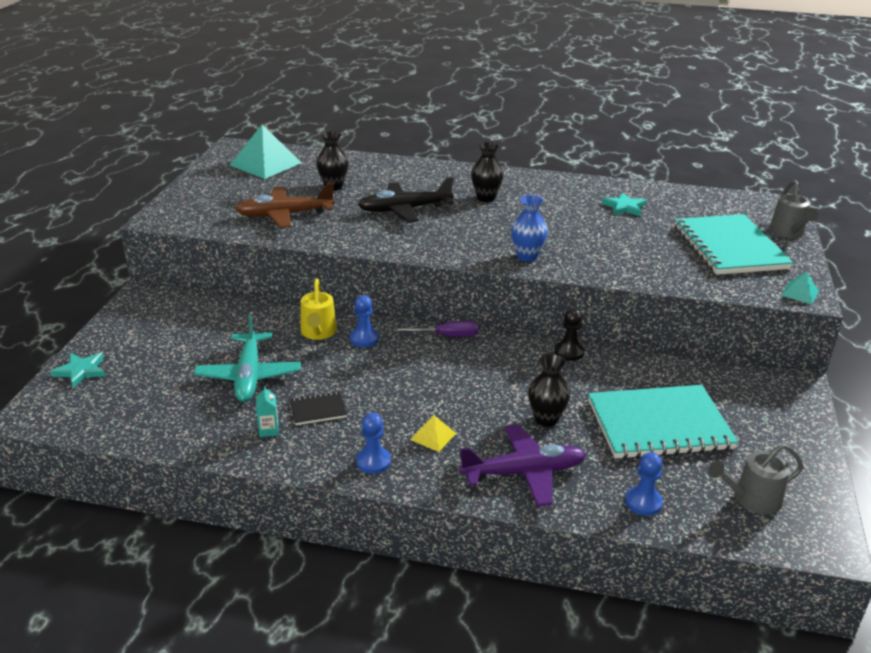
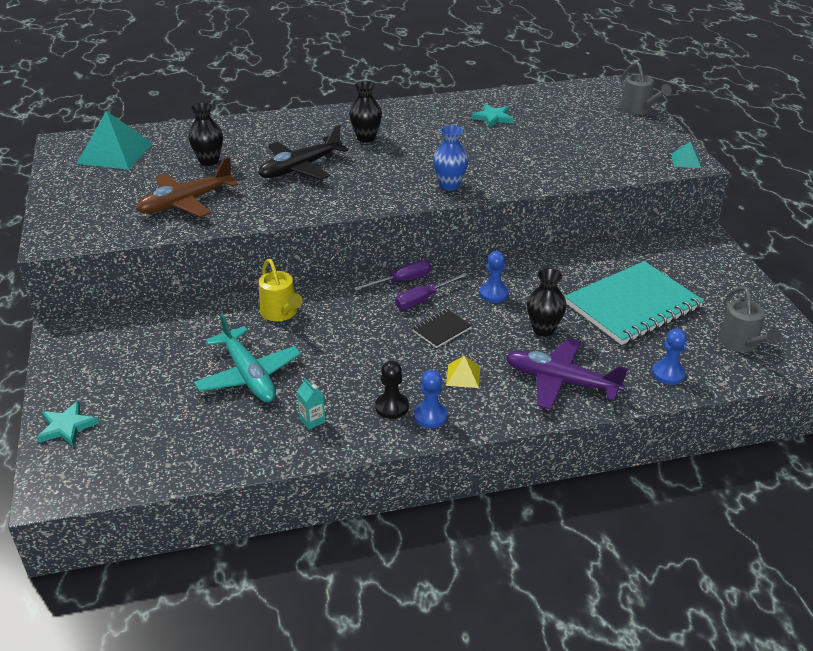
camera: 25 degrees left, 5 degrees up
black notebook [290,391,347,425] -> black notebook moved to [412,309,472,348]
blue pawn [350,295,379,347] -> blue pawn moved to [480,251,509,303]
purple plane [459,424,587,507] -> purple plane turned 120 degrees counterclockwise [506,338,628,410]
black pawn [554,308,584,361] -> black pawn moved to [375,361,409,419]
turquoise notebook [674,214,793,275] -> none
grey watering can [708,444,803,515] -> grey watering can turned 60 degrees counterclockwise [718,286,782,352]
none -> purple screwdriver [395,273,468,309]

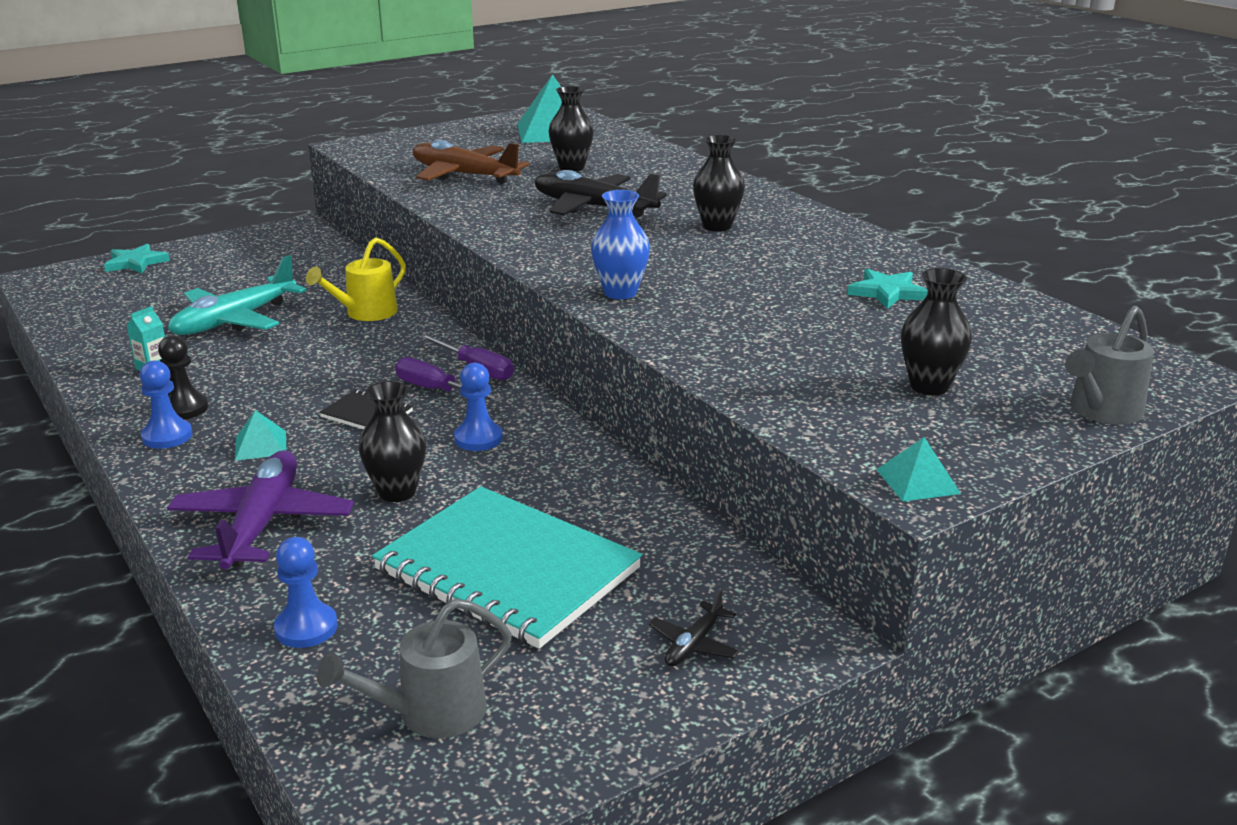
camera: 70 degrees right, 10 degrees down
yellow pyramid [446,356,480,388] -> turquoise pyramid [235,410,286,461]
none -> black plane [648,589,740,666]
none -> black vase [901,268,972,395]

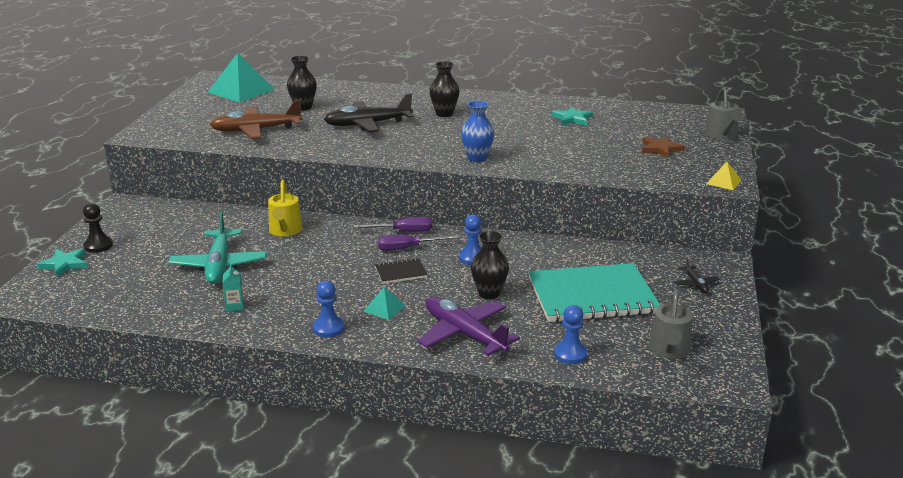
camera: 45 degrees left, 0 degrees up
black pawn [158,335,208,420] -> black pawn moved to [83,203,113,253]
turquoise pyramid [876,437,961,502] -> yellow pyramid [706,162,742,190]
black vase [901,268,972,395] -> brown star [642,136,685,158]

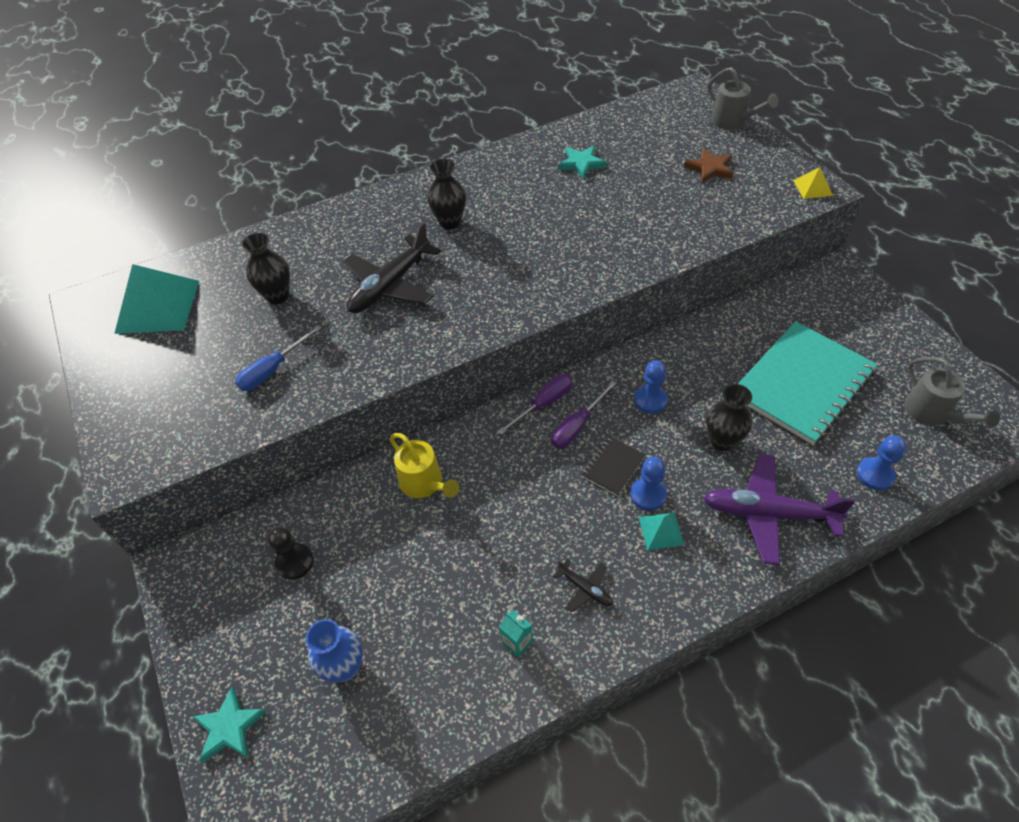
camera: 35 degrees left, 25 degrees up
black pawn [83,203,113,253] -> black pawn moved to [268,527,314,580]
turquoise plane [168,212,267,284] -> none
brown plane [210,99,303,139] -> blue screwdriver [235,325,322,391]
blue pawn [313,281,345,337] -> blue pawn moved to [630,457,667,511]
blue vase [461,101,494,162] -> blue vase moved to [306,619,363,683]
black plane [675,258,720,293] -> black plane moved to [553,559,613,612]

